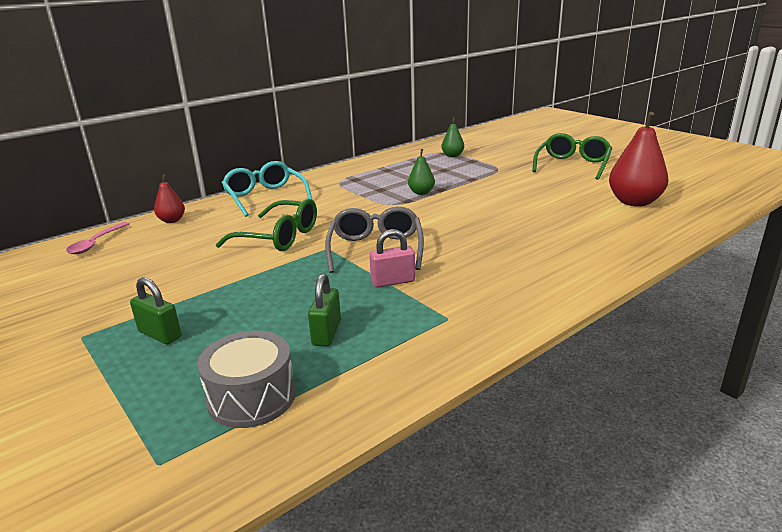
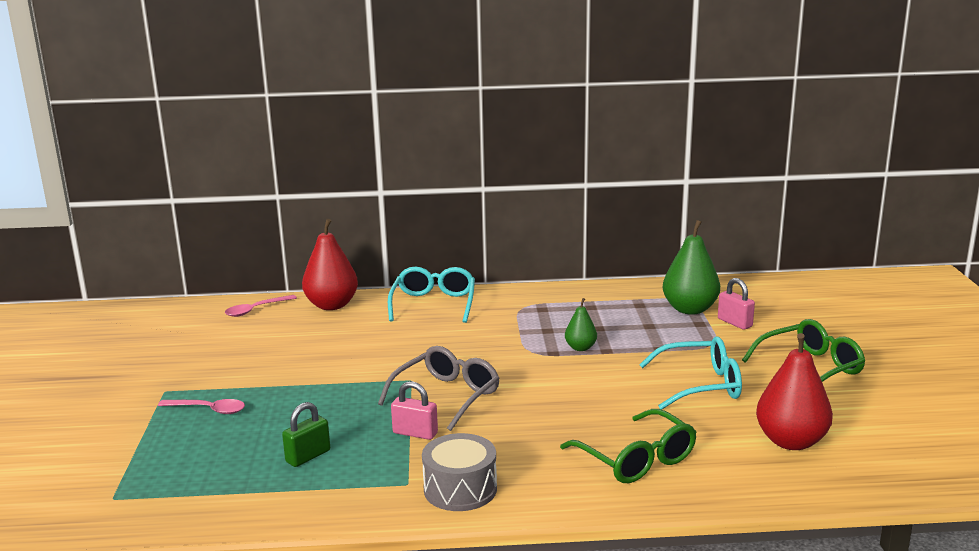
camera: 35 degrees right, 5 degrees down
green padlock [130,277,181,345] -> pink spoon [158,399,245,414]
red pear [154,174,185,223] -> red pear [302,219,358,310], size x1.88
grey drum [197,331,296,428] -> grey drum moved to [422,433,497,511]
green glasses [216,199,317,251] -> green glasses moved to [560,409,696,483]
green pear [441,118,464,157] -> green pear [663,220,720,315], size x1.88
none -> turquoise glasses [639,337,742,410]
none -> pink padlock [718,278,755,330]

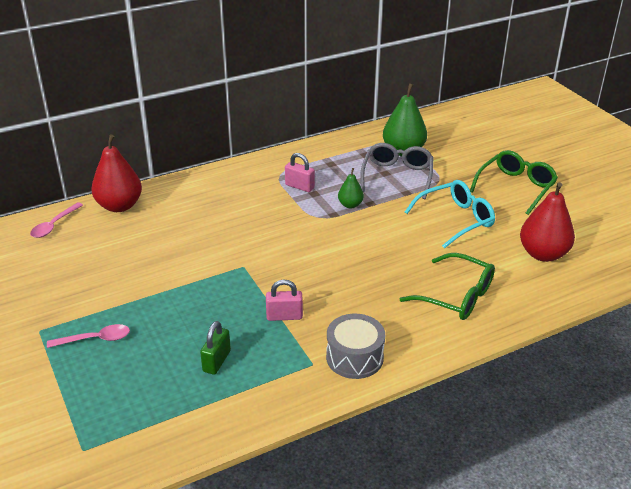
camera: 25 degrees left, 15 degrees up
grey glasses [378,346,500,431] -> grey glasses moved to [360,143,434,199]
turquoise glasses [388,267,475,323] -> none
pink padlock [718,278,755,330] -> pink padlock moved to [285,153,315,192]

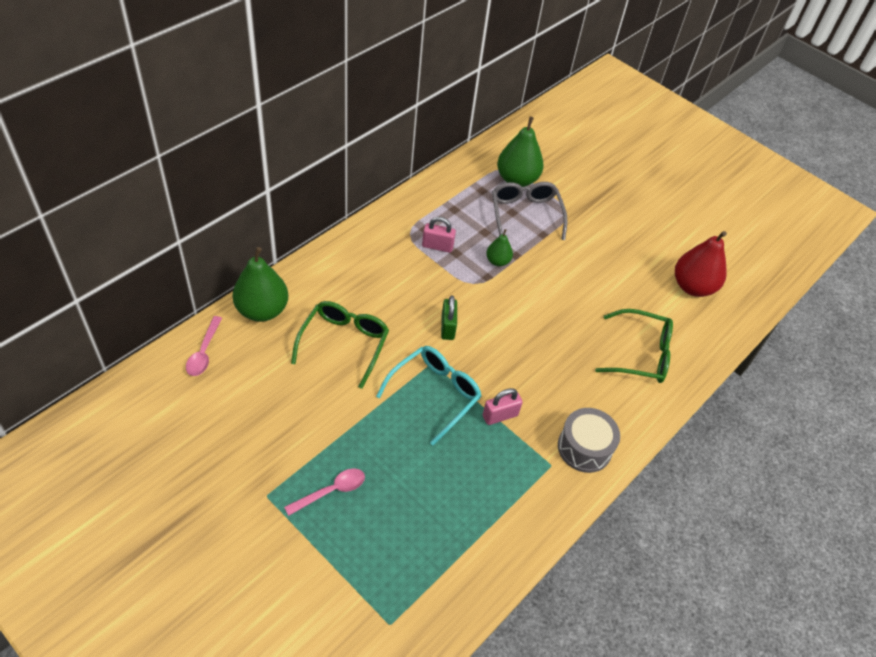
camera: 25 degrees left, 15 degrees up
red pear [91,134,142,212] -> green pear [232,247,288,322]
green padlock [200,321,231,375] -> green padlock moved to [441,295,457,340]
turquoise glasses [405,180,495,249] -> turquoise glasses moved to [376,346,482,445]
green glasses [470,150,558,215] -> green glasses moved to [291,301,389,389]

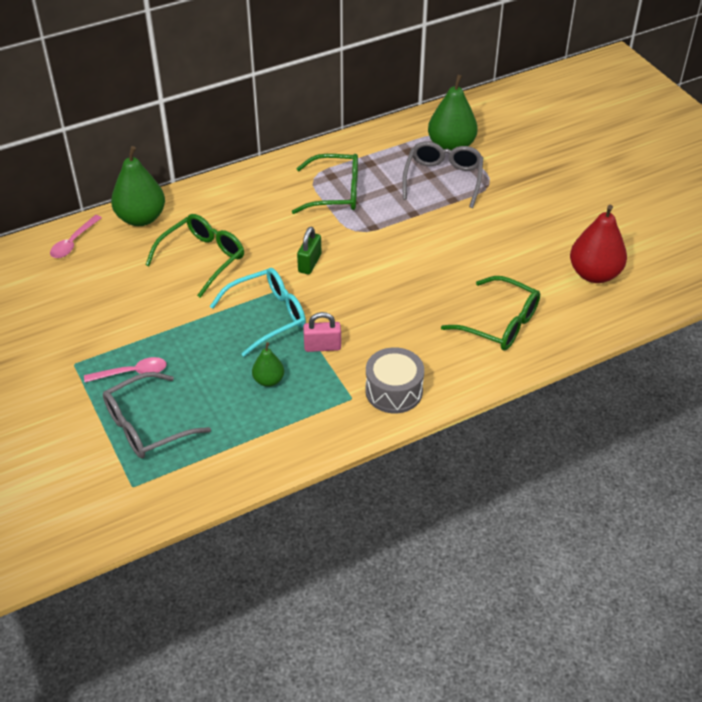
camera: 25 degrees right, 5 degrees down
pink padlock [422,217,456,253] -> green glasses [292,154,358,214]
green pear [486,229,513,266] -> green pear moved to [252,342,284,387]
none -> grey glasses [103,372,211,458]

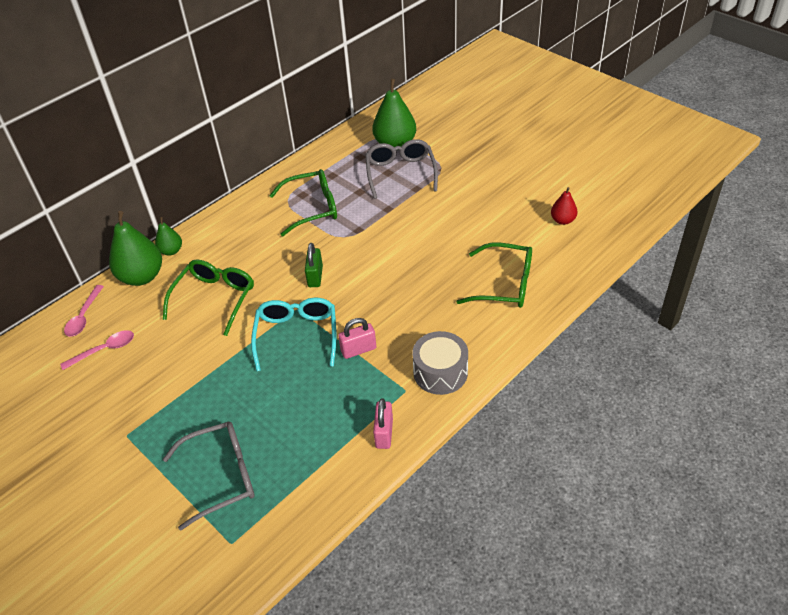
camera: 15 degrees left, 0 degrees up
pink spoon [84,357,167,382] -> pink spoon moved to [60,330,134,370]
grey glasses [103,372,211,458] -> grey glasses turned 150 degrees counterclockwise [163,421,255,531]
turquoise glasses [210,268,306,357] -> turquoise glasses turned 45 degrees counterclockwise [251,298,337,371]
green pear [252,342,284,387] -> green pear moved to [155,217,182,256]
red pear [570,205,627,283] -> red pear [551,187,578,225], size x0.53
none -> pink padlock [373,399,393,449]

